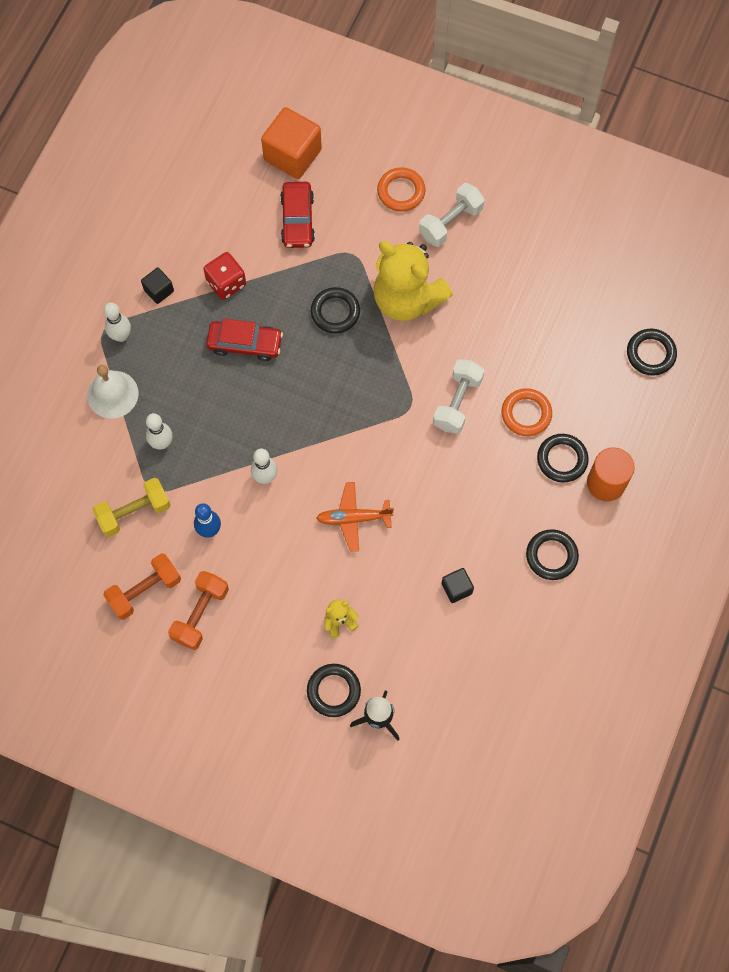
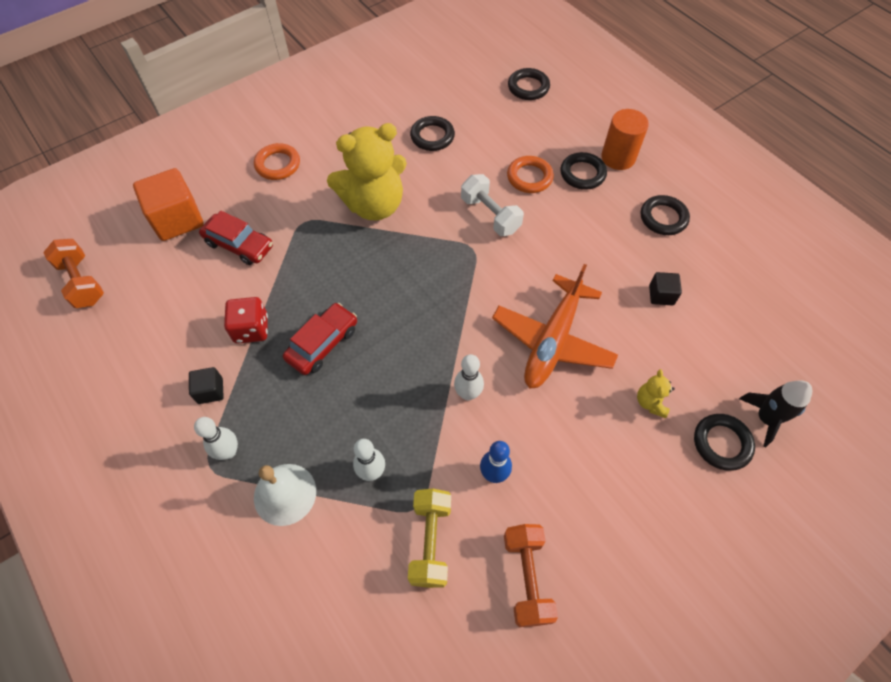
camera: 60 degrees left, 10 degrees down
orange dumbbell [168,571,229,650] -> orange dumbbell moved to [43,239,104,308]
black ring [311,287,360,334] -> black ring moved to [410,116,455,151]
orange plane [316,482,394,552] -> orange plane [492,264,618,389], size x1.69
white dumbbell [419,183,485,247] -> none

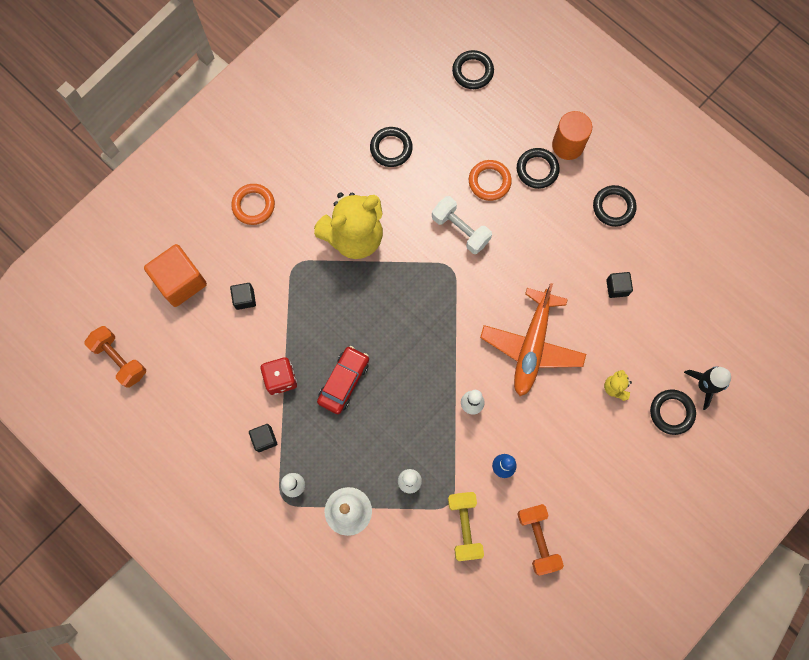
camera: 10 degrees left, 15 degrees up
red car [199,211,273,265] -> black cube [230,283,256,310]

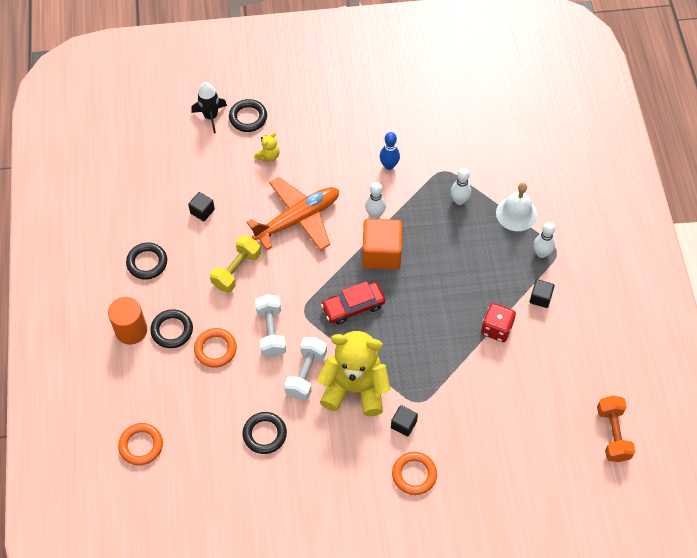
camera: 140 degrees left, 15 degrees down
orange cube [144,244,207,307] -> orange cube moved to [362,219,402,270]
black cube [230,283,256,310] -> black cube moved to [391,405,418,437]
red car [317,346,369,414] -> red car moved to [321,281,385,325]
yellow dumbbell [448,492,484,561] -> yellow dumbbell moved to [210,235,261,293]
black ring [452,50,494,89] -> orange ring [118,423,163,465]
orange dumbbell [517,504,564,576] -> none
none -> white dumbbell [284,337,327,400]

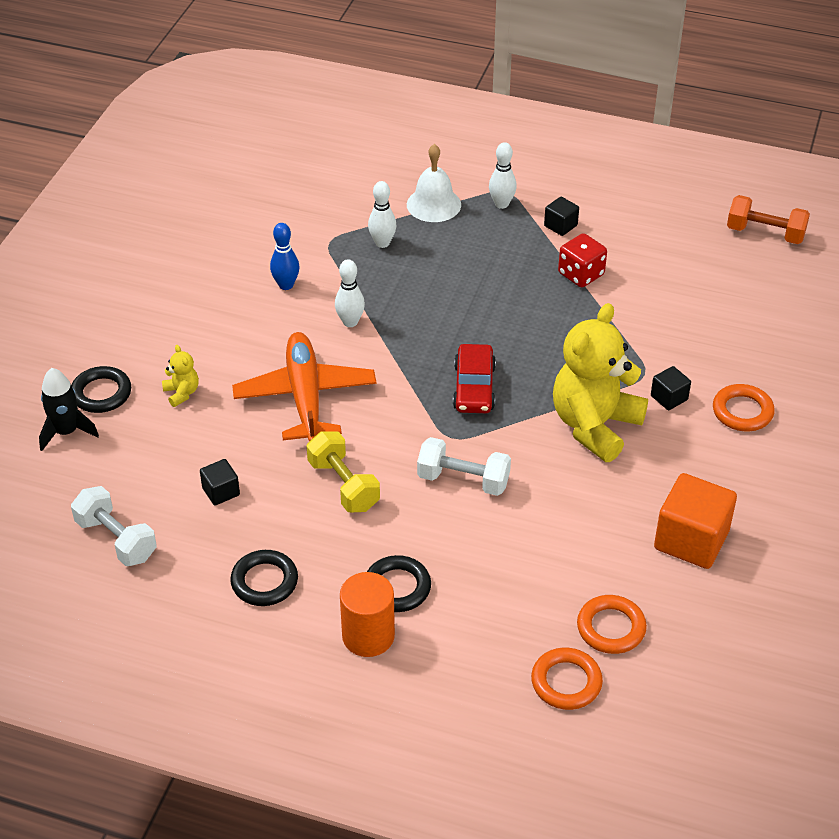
camera: 65 degrees left, 15 degrees down
orange ring [194,328,237,368] -> orange ring moved to [577,595,647,654]
black ring [242,412,287,454] -> none
white dumbbell [284,337,327,400] -> white dumbbell moved to [71,486,157,566]
orange cube [362,219,402,270] -> orange cube moved to [654,473,737,569]

